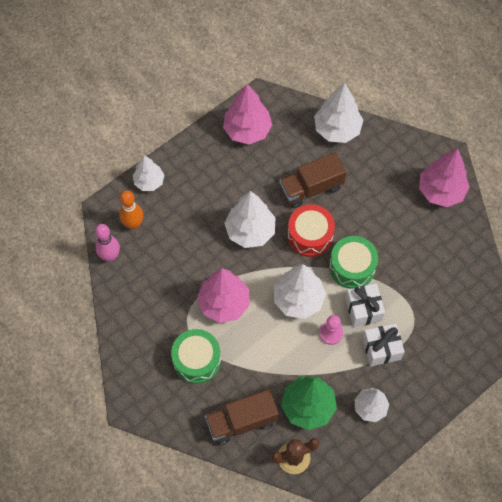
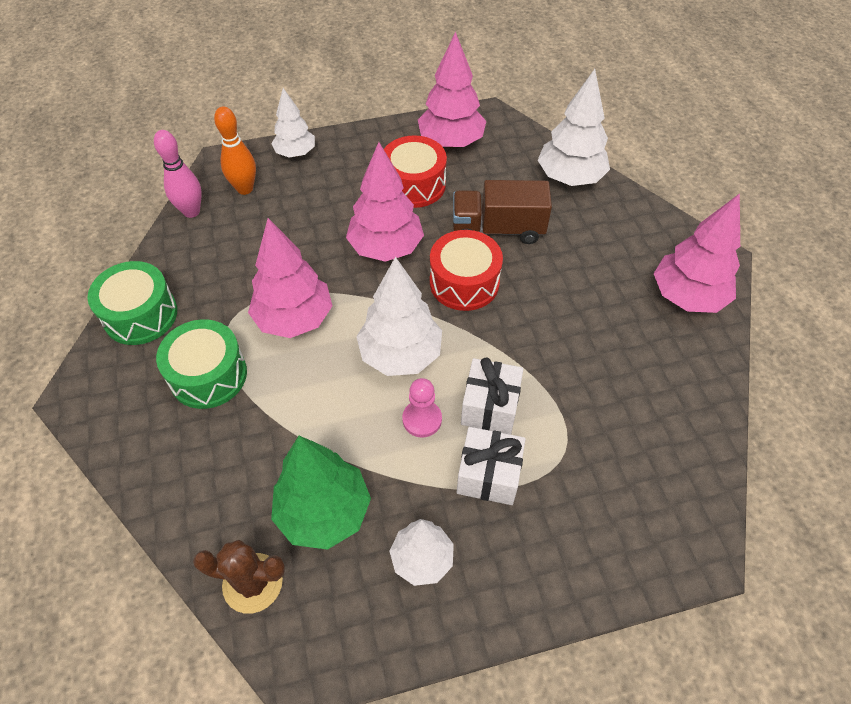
camera: 25 degrees right, 10 degrees down
brown truck [205,389,279,445] -> none
white tree [224,191,276,248] -> pink tree [346,142,424,262]
green drum [329,236,378,289] -> green drum moved to [87,261,177,345]
none -> red drum [384,135,447,208]

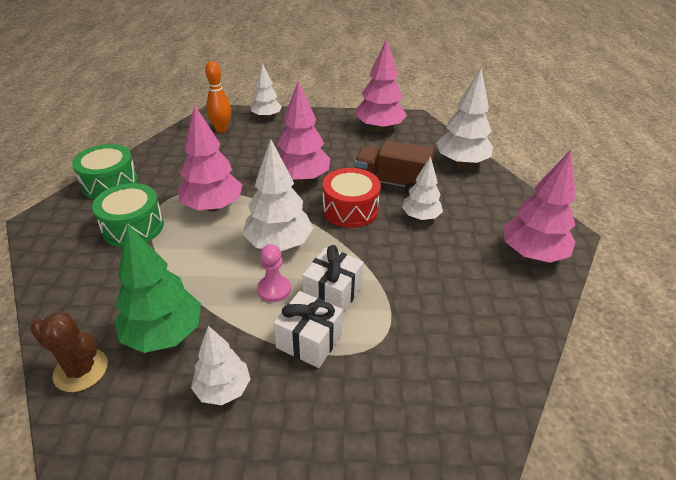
camera: 15 degrees right, 15 degrees down
pink bowling pin [154,130,202,218] -> none
red drum [384,135,447,208] -> none
none -> white tree [402,156,443,220]

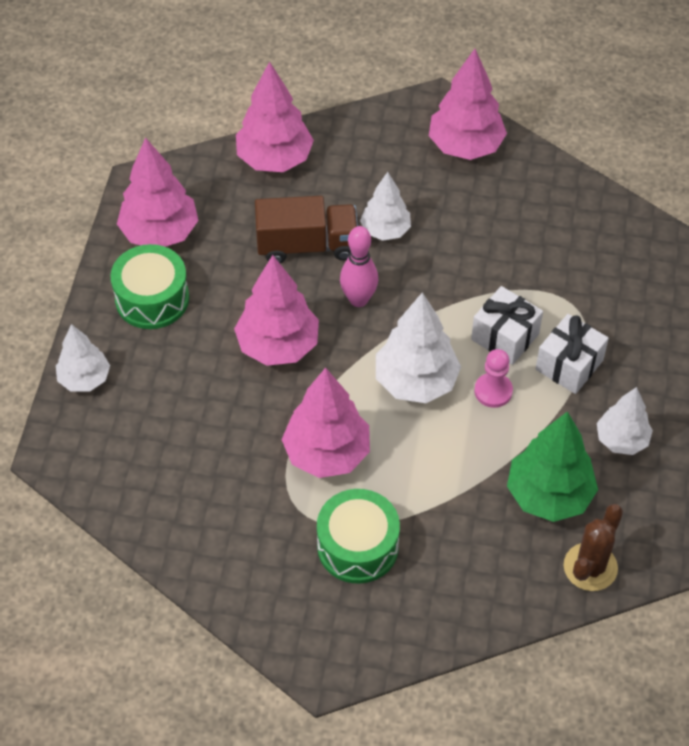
camera: 80 degrees left, 15 degrees up
green drum [72,144,138,199] -> green drum moved to [111,244,189,329]
orange bowling pin [205,61,231,133] -> none
red drum [323,168,381,228] -> pink bowling pin [340,226,378,307]
brown truck [354,140,435,195] -> brown truck turned 120 degrees counterclockwise [255,196,358,263]
white tree [436,68,493,167] -> pink tree [236,61,314,172]

